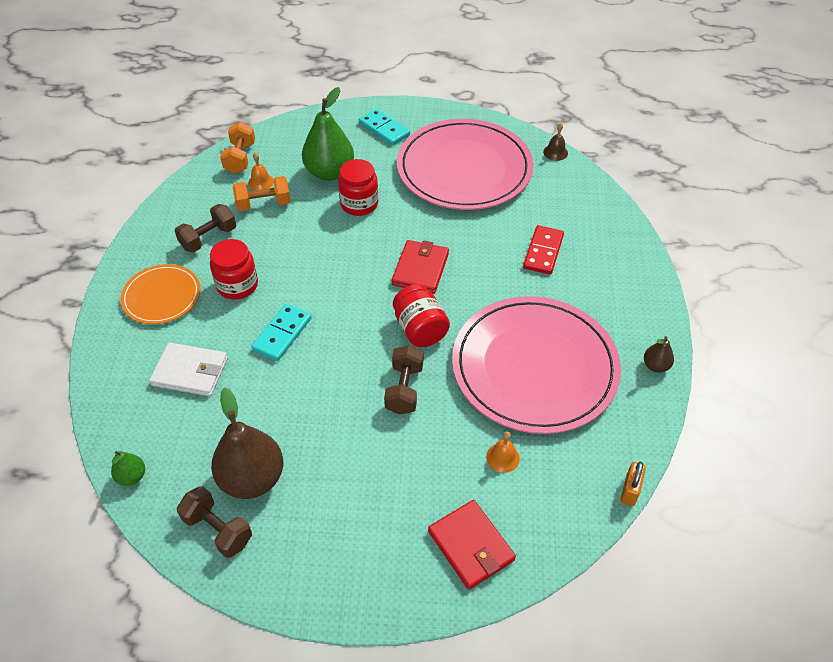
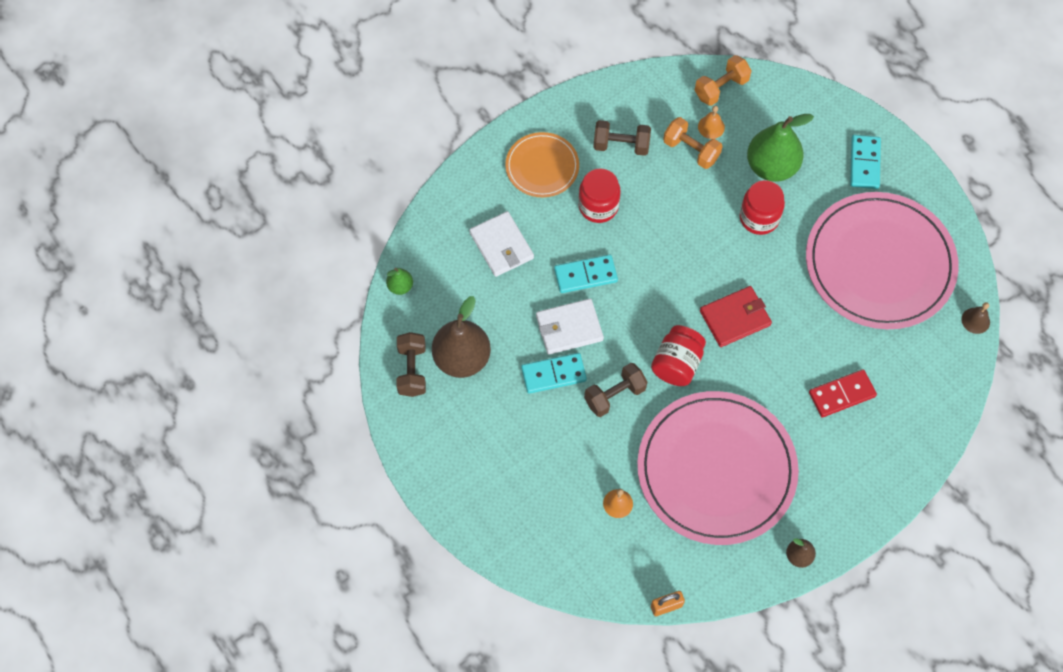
camera: 50 degrees right, 15 degrees up
red wallet [428,500,516,590] -> none
none -> turquoise domino [521,353,587,394]
none -> white wallet [536,299,604,355]

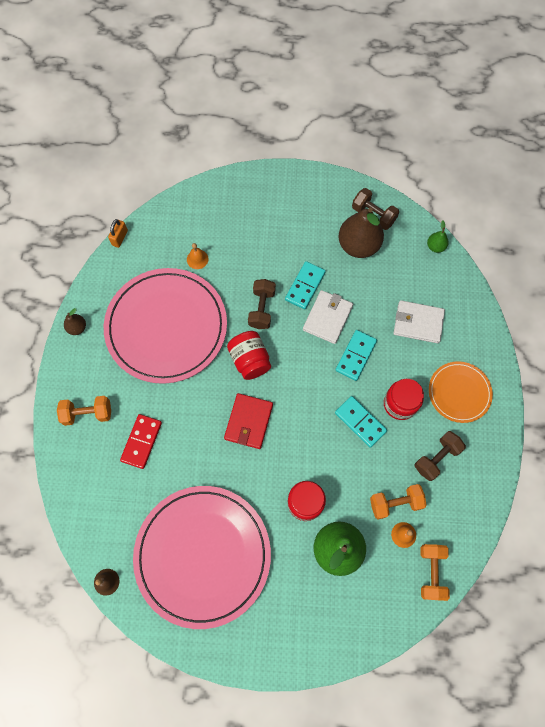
camera: 130 degrees right, 5 degrees up
turquoise domino [850,135,881,189] -> turquoise domino moved to [335,396,387,448]
none -> orange dumbbell [57,396,111,426]

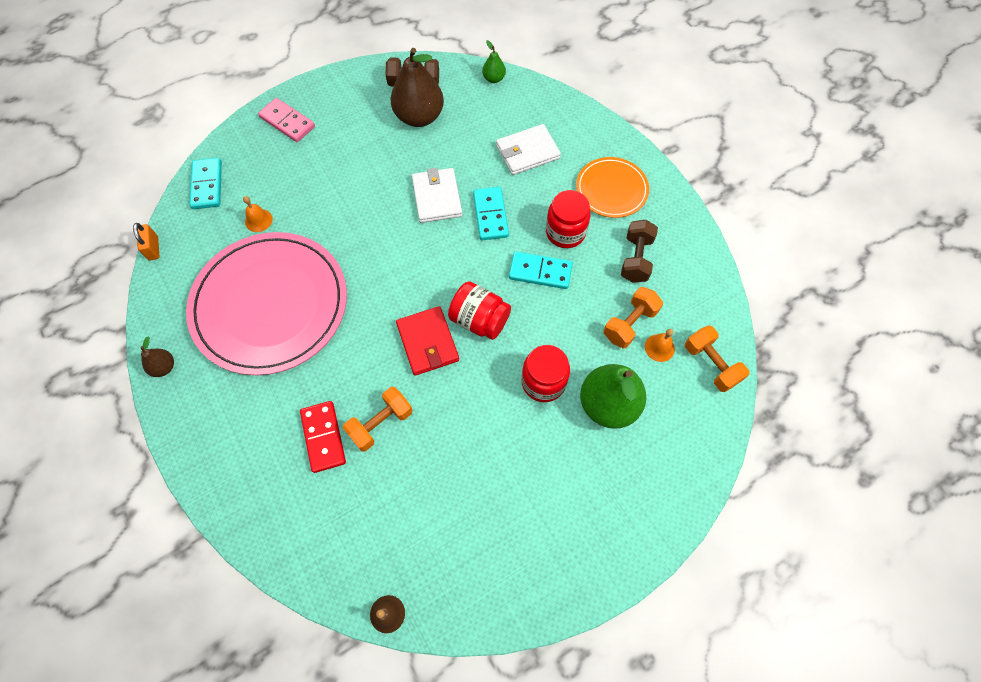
camera: 35 degrees left, 5 degrees down
orange dumbbell [57,396,111,426] -> orange dumbbell moved to [343,387,412,451]
pink plate [133,486,271,629] -> none
red jar [227,331,271,380] -> red jar moved to [448,281,511,340]
brown dumbbell [248,279,276,329] -> none
turquoise domino [285,261,326,309] -> turquoise domino moved to [190,158,222,209]
none -> pink domino [258,98,315,142]

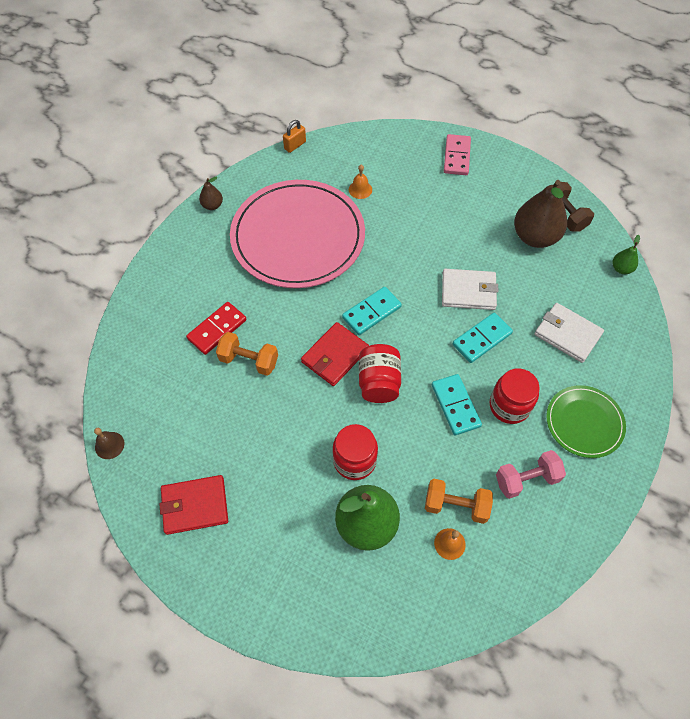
camera: 60 degrees right, 5 degrees down
turquoise domino [190,158,222,209] -> turquoise domino moved to [342,287,402,335]
white wallet [412,168,462,223] -> white wallet turned 45 degrees clockwise [442,269,498,310]
orange plate [576,157,649,218] -> green plate [546,385,626,458]
brown dumbbell [621,220,658,283] -> pink dumbbell [496,450,566,499]
orange dumbbell [685,325,749,392] -> none
none -> red wallet [159,475,228,535]

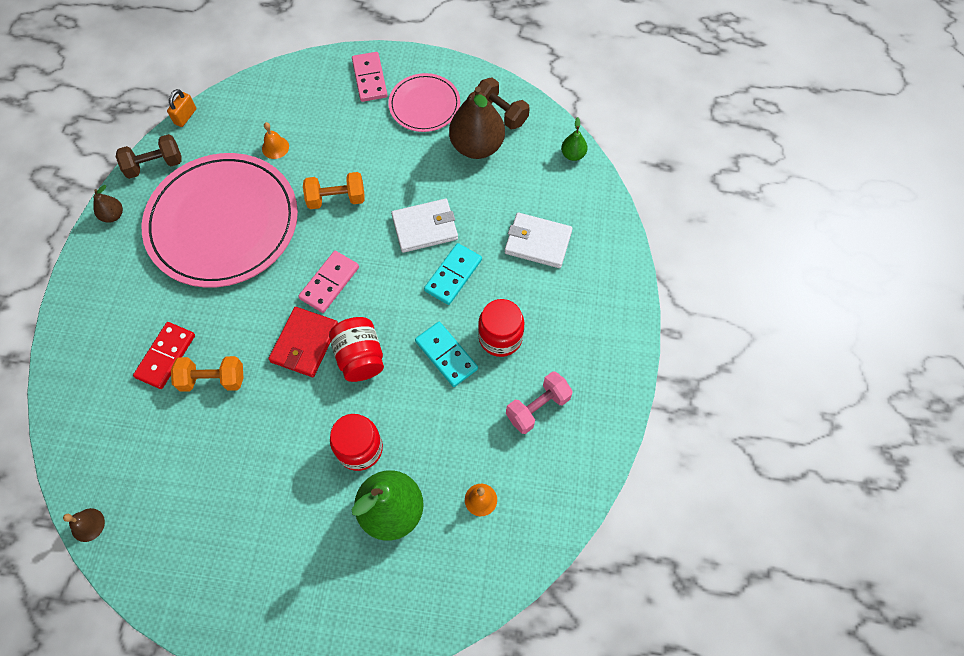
camera: 20 degrees left, 5 degrees up
red wallet [159,475,228,535] -> none
turquoise domino [342,287,402,335] -> pink domino [298,251,359,313]
orange dumbbell [425,479,493,524] -> orange dumbbell moved to [303,172,365,209]
green plate [546,385,626,458] -> none
none -> brown dumbbell [116,134,181,179]
none -> pink plate [388,73,460,132]

